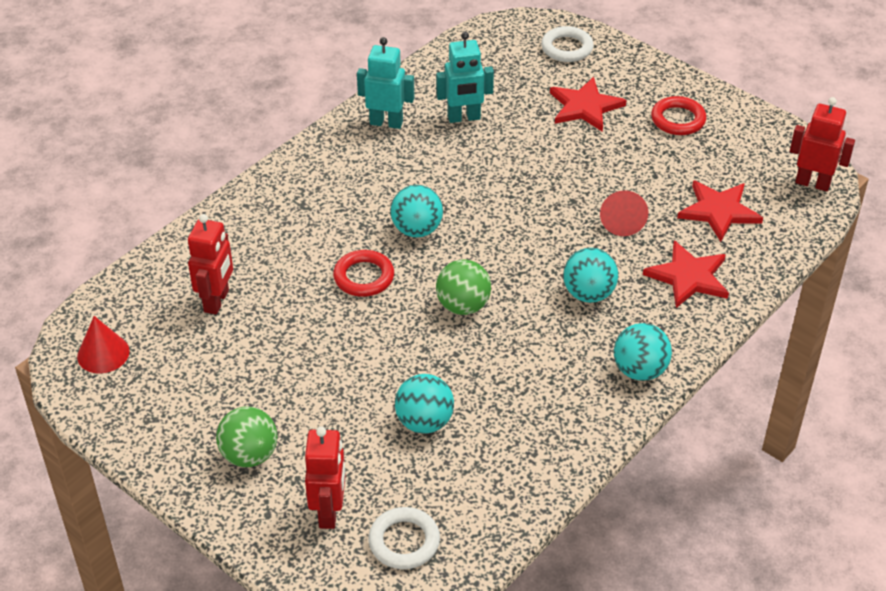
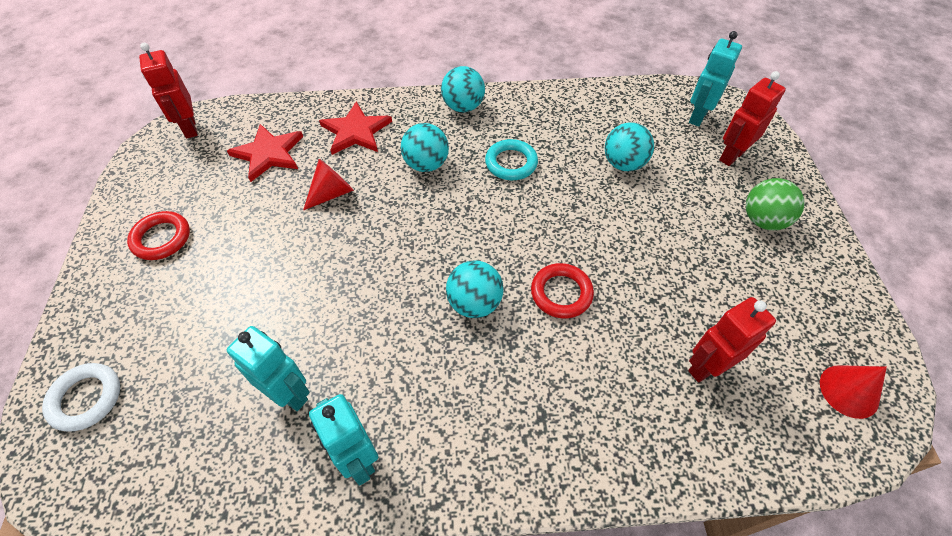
camera: 135 degrees left, 10 degrees up
white ring [368,507,440,569] -> turquoise robot [689,31,742,127]
green ball [436,260,491,315] -> none
red star [550,77,626,132] -> none
none -> turquoise ring [485,139,538,180]

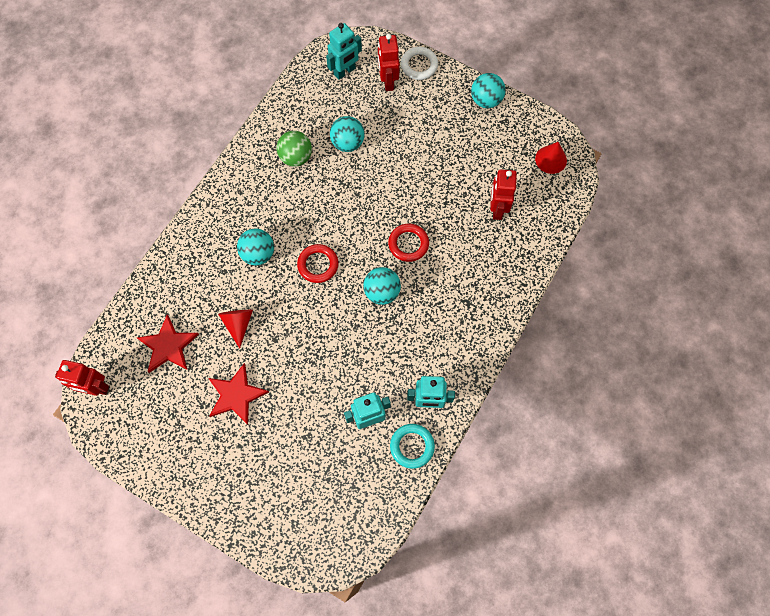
camera: 55 degrees left, 15 degrees up
white ring [42,363,120,432] -> white ring moved to [401,47,438,80]
red ring [127,211,190,260] -> red ring moved to [297,244,339,283]
red star [319,102,392,155] -> red star moved to [208,363,269,425]
turquoise ball [441,66,485,112] -> turquoise ball moved to [471,73,506,108]
turquoise ring [485,139,538,180] -> turquoise ring moved to [390,424,435,469]
turquoise robot [689,31,742,127] -> turquoise robot turned 105 degrees counterclockwise [326,23,362,80]
green ball [746,178,805,230] -> green ball moved to [277,131,312,167]

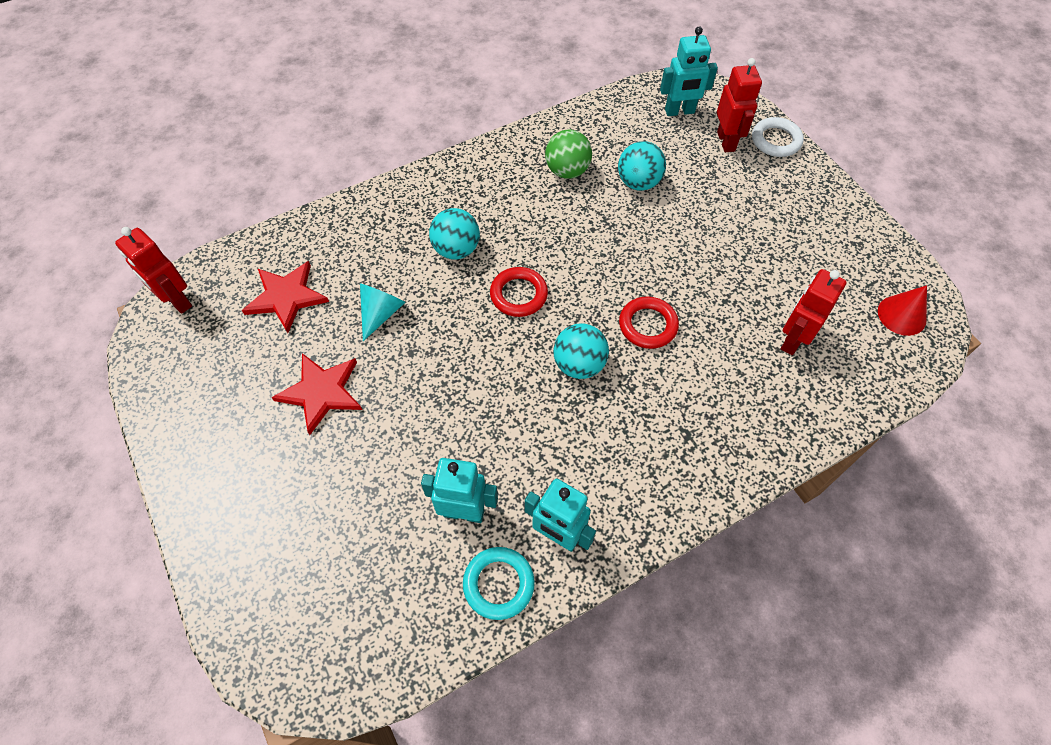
camera: 30 degrees right, 10 degrees down
red cone [218,310,253,349] -> turquoise cone [360,283,406,341]
red robot [378,34,400,91] -> red robot turned 150 degrees clockwise [717,58,762,152]
turquoise ball [471,73,506,108] -> none

